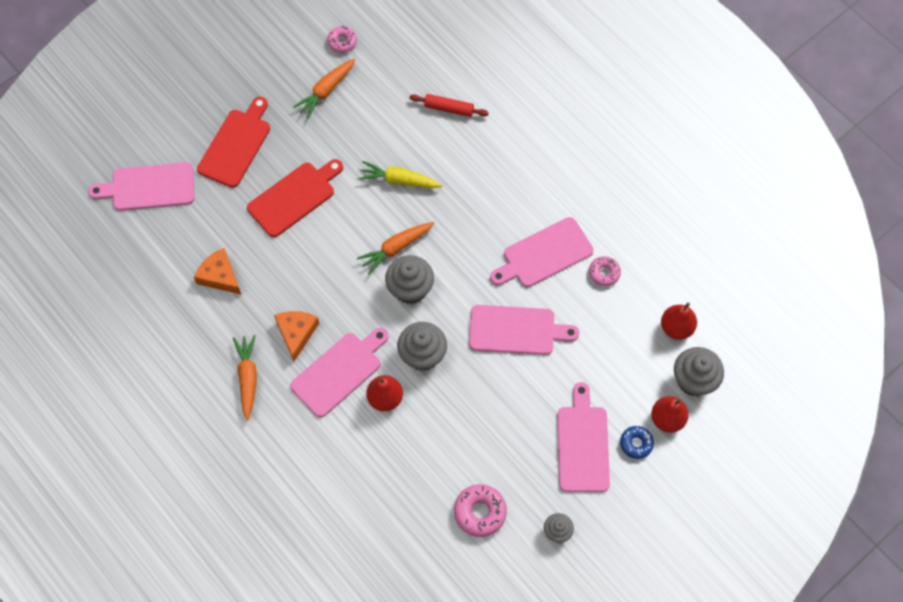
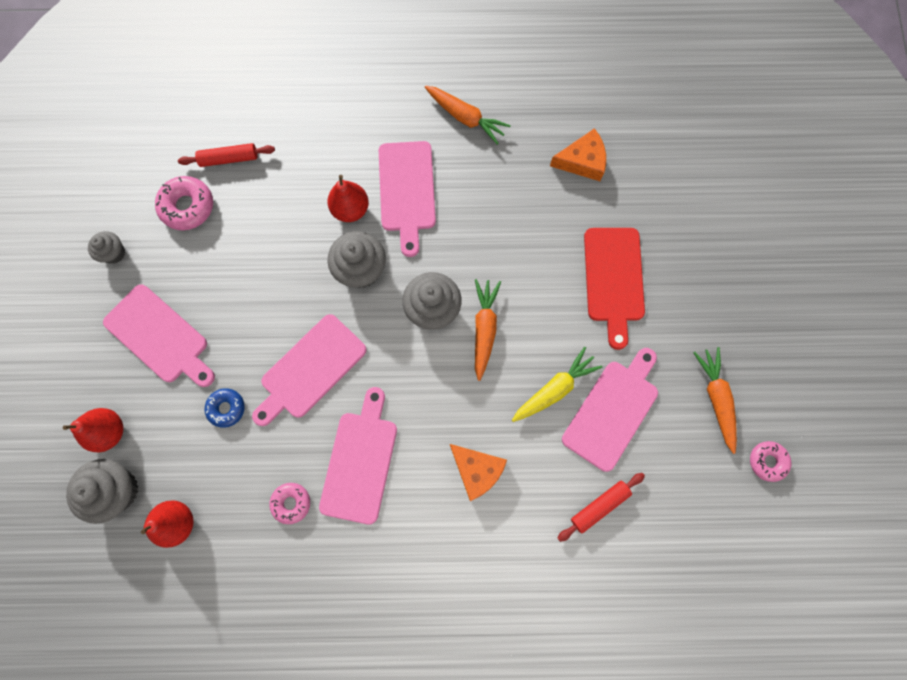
camera: 130 degrees right, 10 degrees up
pink cutting board [88,162,194,211] -> pink cutting board moved to [562,348,658,472]
red cutting board [197,97,270,188] -> none
orange cheese [274,311,319,361] -> orange cheese moved to [450,444,507,501]
blue donut [620,426,654,459] -> blue donut moved to [205,388,245,428]
none -> red rolling pin [178,143,275,167]

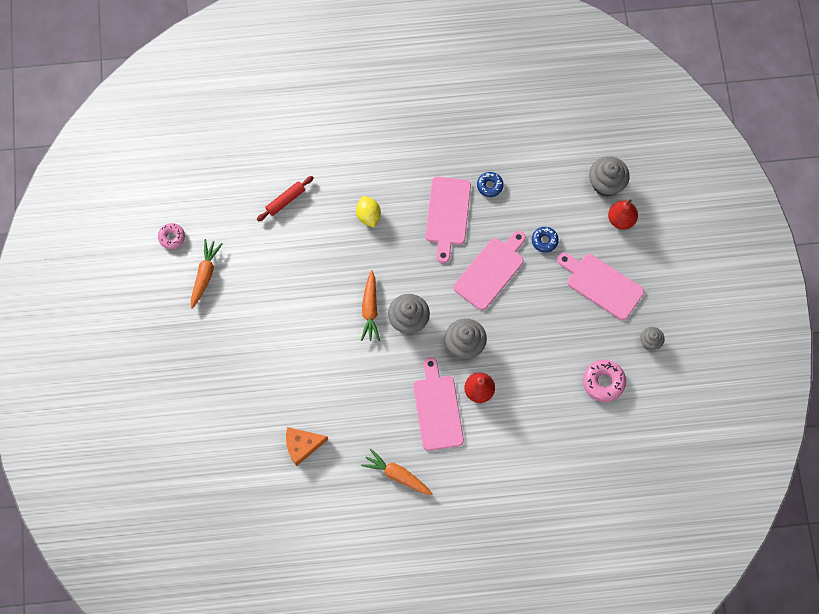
camera: 175 degrees right, 5 degrees down
red pear [141,500,194,548] -> none
red rolling pin [178,143,275,167] -> none
pink donut [269,483,310,524] -> blue donut [477,172,504,197]
orange cheese [450,444,507,501] -> yellow lemon [356,196,381,228]
yellow carrot [512,347,602,422] -> none
pink cutting board [562,348,658,472] -> none
red cutting board [584,228,645,350] -> none
orange carrot [694,347,737,454] -> orange carrot turned 150 degrees counterclockwise [191,239,223,309]

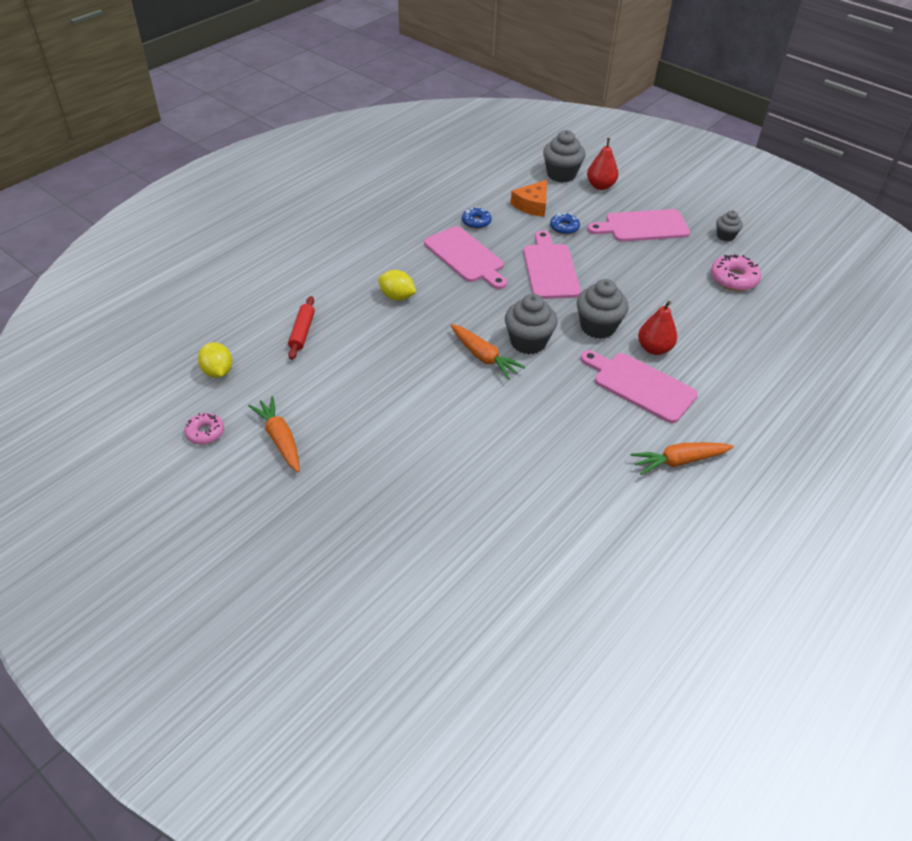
camera: 45 degrees left, 25 degrees down
orange cheese [286,427,328,466] -> orange cheese moved to [510,180,547,217]
none -> yellow lemon [198,342,232,378]

